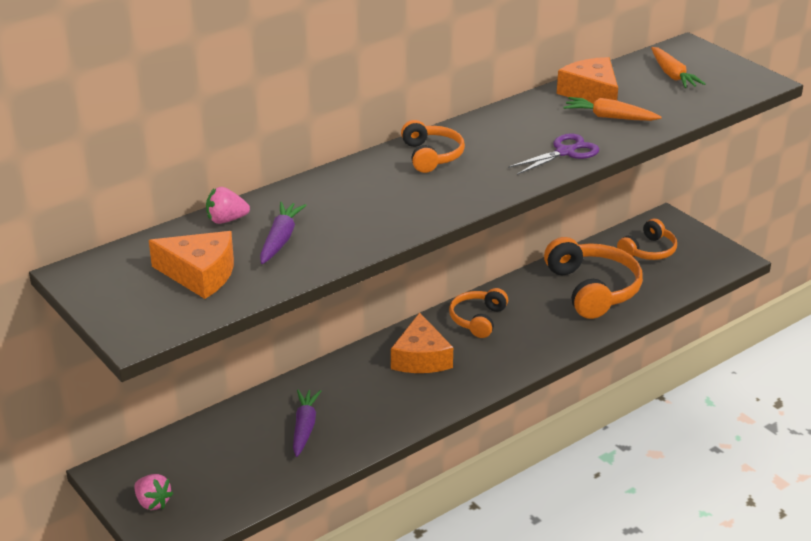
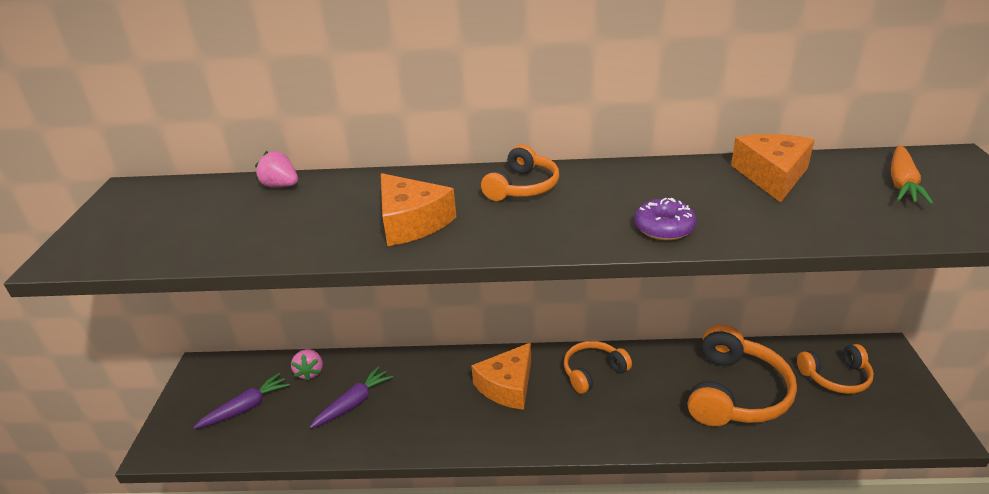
camera: 40 degrees right, 0 degrees up
pink strawberry [134,474,173,510] -> pink strawberry moved to [291,349,323,381]
orange cheese [149,231,234,299] -> orange cheese moved to [381,173,456,246]
purple carrot [260,202,307,264] -> purple carrot moved to [193,372,290,429]
purple scissors [508,133,599,175] -> purple donut [634,198,697,240]
orange carrot [563,97,662,121] -> none

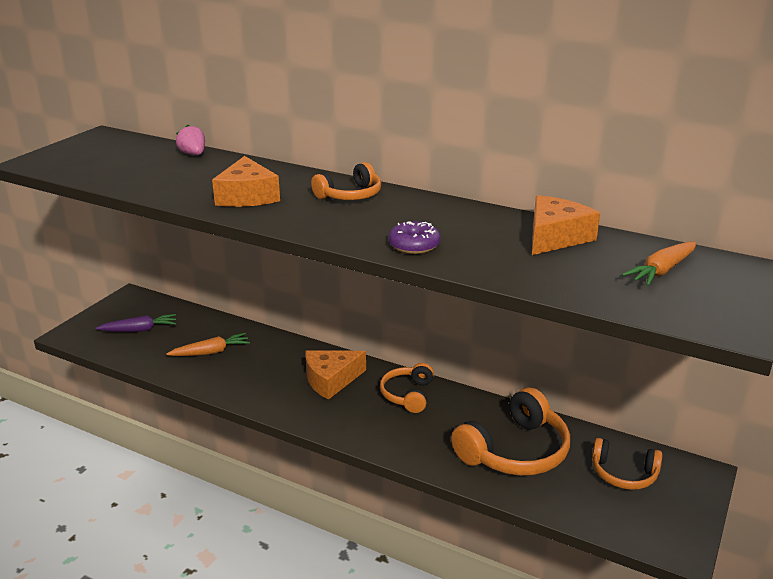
camera: 25 degrees right, 5 degrees down
pink strawberry [291,349,323,381] -> none
purple carrot [309,366,393,429] -> orange carrot [167,333,250,356]
orange headphones [564,341,632,394] -> orange headphones turned 75 degrees counterclockwise [380,363,434,413]

